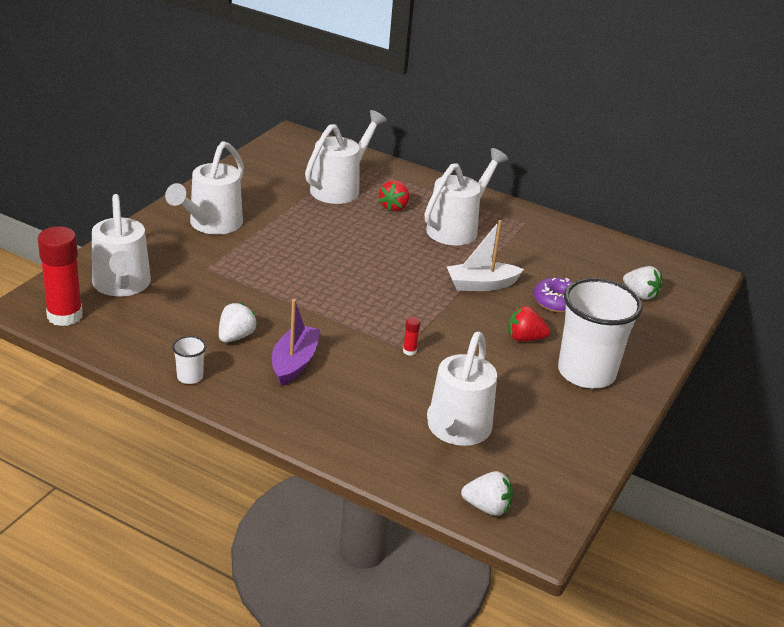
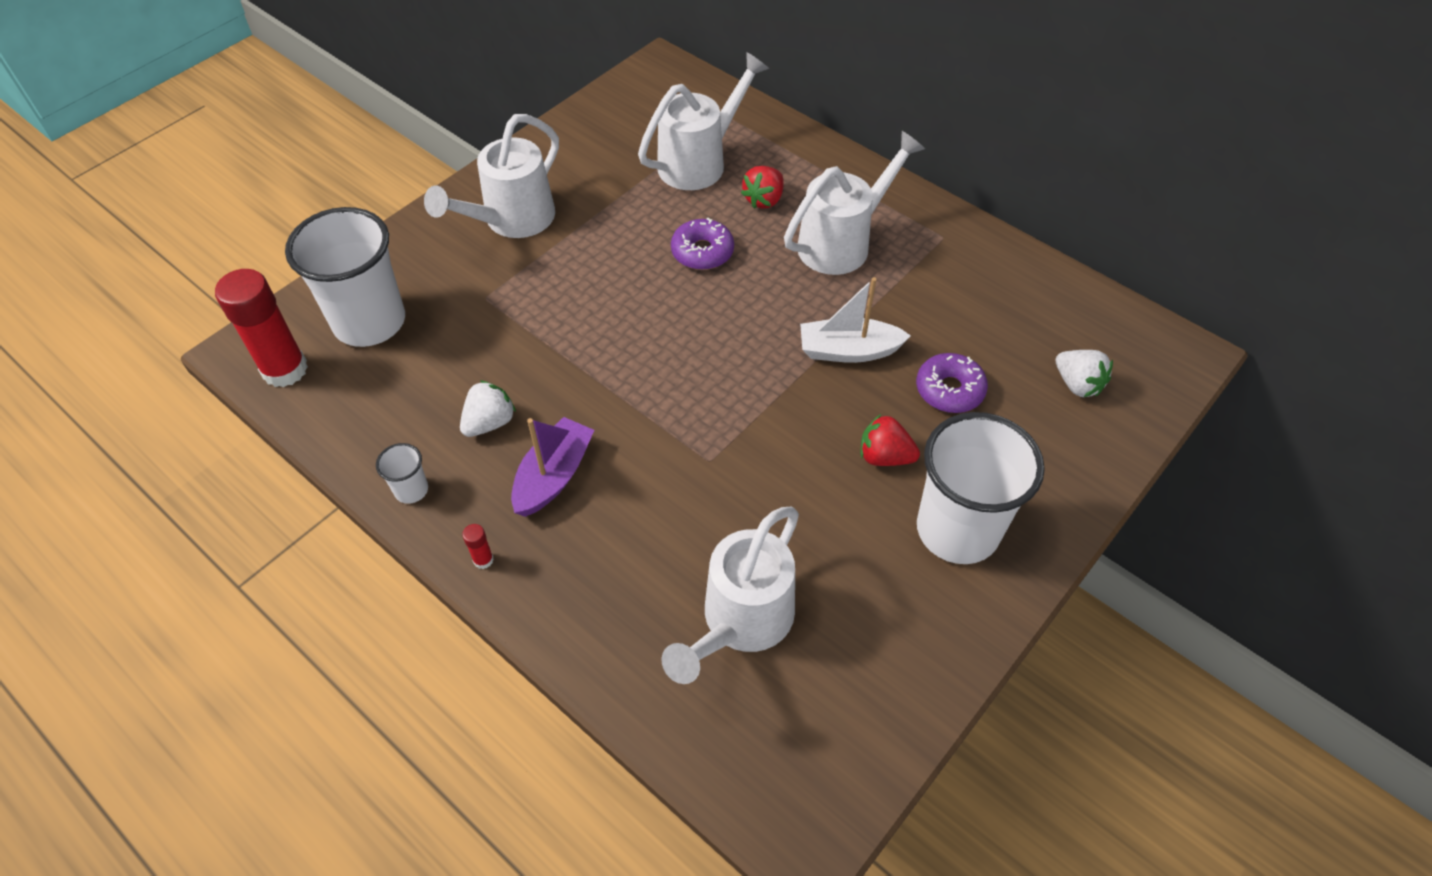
camera: 15 degrees right, 20 degrees up
white watering can [92,194,151,296] -> white cup [285,207,405,347]
red glue stick [403,317,420,356] -> red glue stick moved to [462,524,494,569]
white strawberry [461,471,513,516] -> none
none -> purple donut [671,218,734,270]

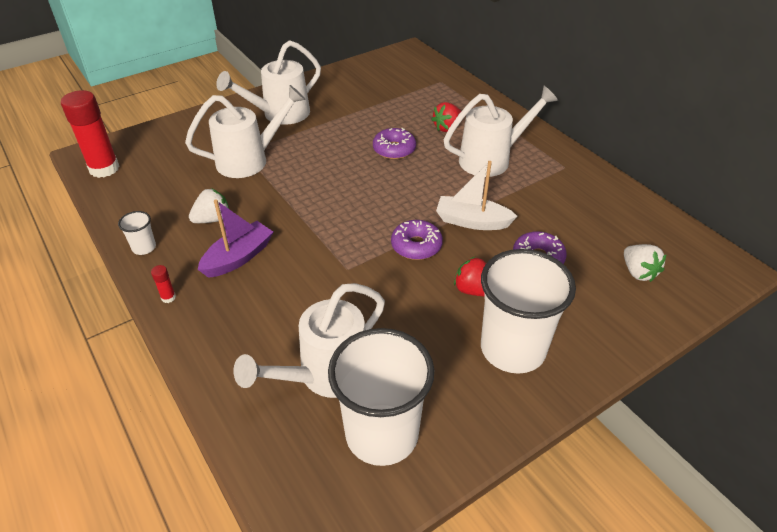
camera: 15 degrees right, 10 degrees down
white cup [285,207,405,347] -> white cup moved to [328,328,434,466]
white watering can [638,52,769,190] -> white watering can moved to [185,85,306,178]
none -> purple donut [391,220,443,260]

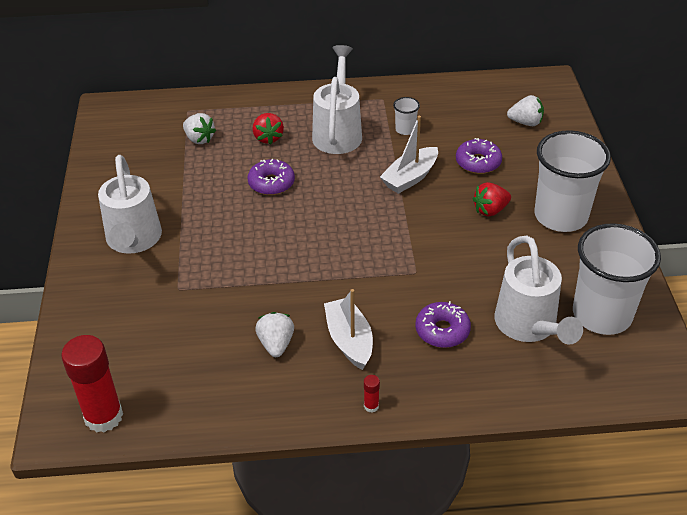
camera: 60 degrees left, 0 degrees up
white cup [118,211,156,255] -> white cup moved to [393,97,420,135]
white watering can [185,85,306,178] -> none
purple boat [198,200,273,278] -> white boat [324,289,373,370]
purple donut [391,220,443,260] -> purple donut moved to [415,301,471,348]
none -> white strawberry [183,113,216,144]

